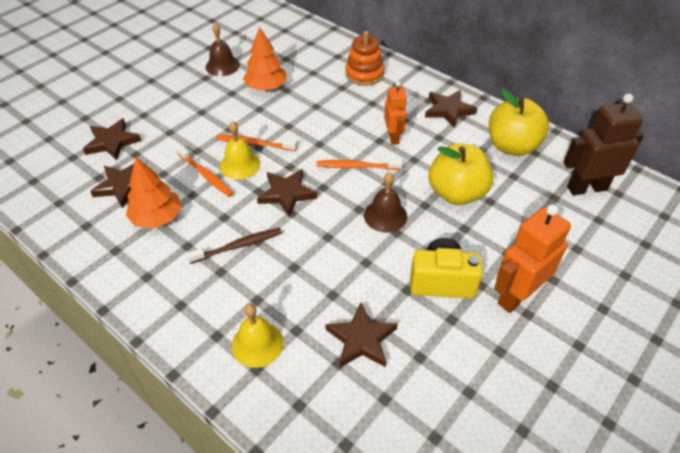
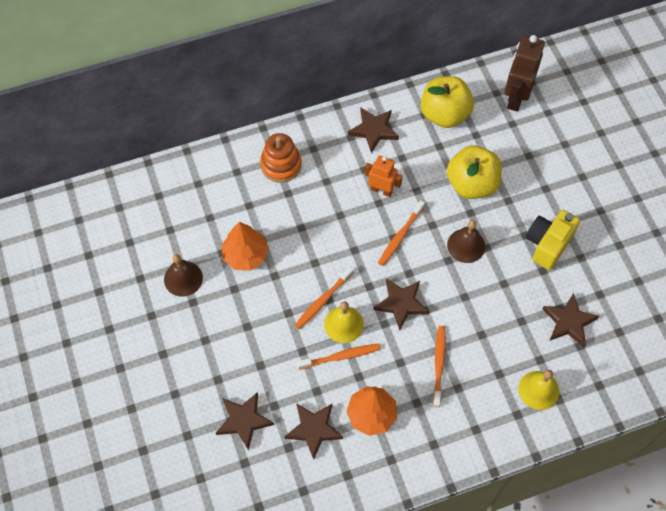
camera: 60 degrees left, 15 degrees up
brown toothbrush [186,228,282,264] -> orange toothbrush [433,326,446,407]
orange robot [494,204,571,313] -> none

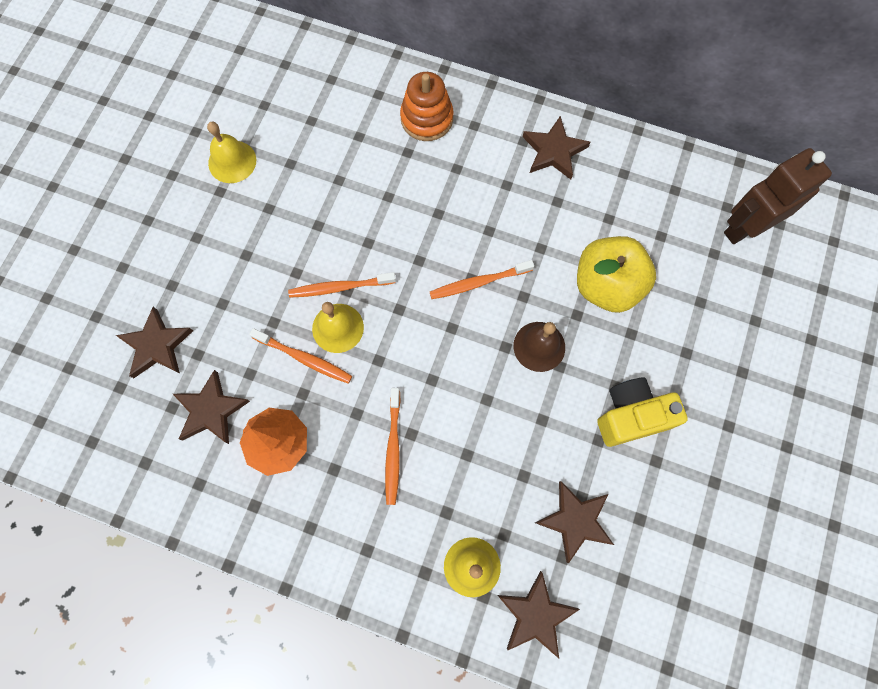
camera: 40 degrees right, 10 degrees up
brown bell [164,254,203,297] -> yellow bell [207,122,256,183]
orange tree [222,222,269,271] -> none
orange robot [365,155,403,197] -> none
brown star [373,278,429,330] -> brown star moved to [498,571,580,658]
yellow apple [421,76,474,128] -> none
orange toothbrush [433,326,446,407] -> orange toothbrush turned 135 degrees clockwise [385,388,401,505]

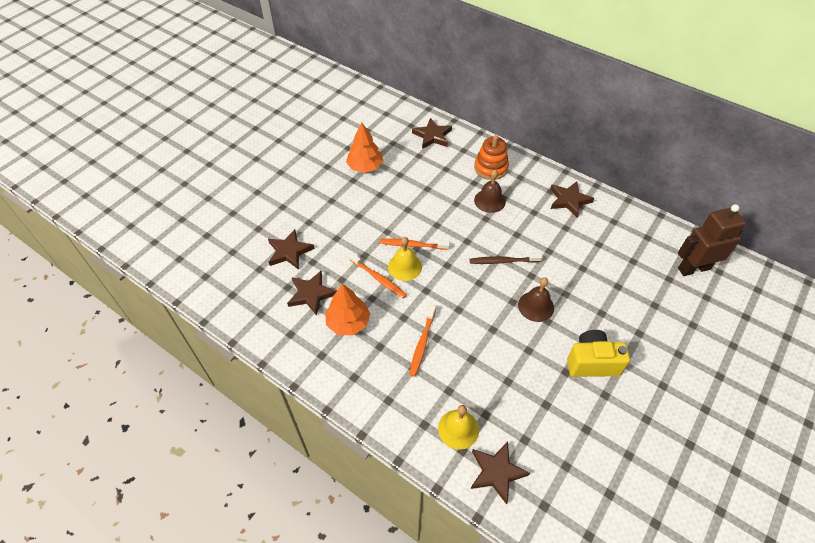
camera: 15 degrees right, 20 degrees down
yellow bell [207,122,256,183] -> orange tree [346,122,383,173]
orange toothbrush [430,260,534,299] -> brown toothbrush [470,254,542,264]
brown star [535,481,614,563] -> brown star moved to [412,118,452,149]
yellow apple [577,236,656,313] -> none
none -> brown bell [474,170,506,213]

